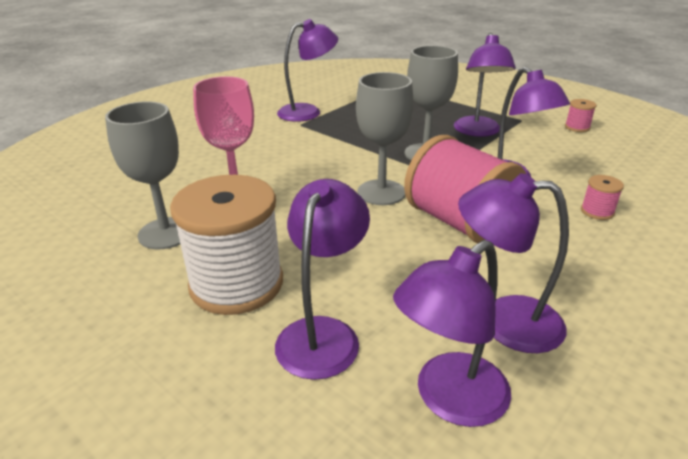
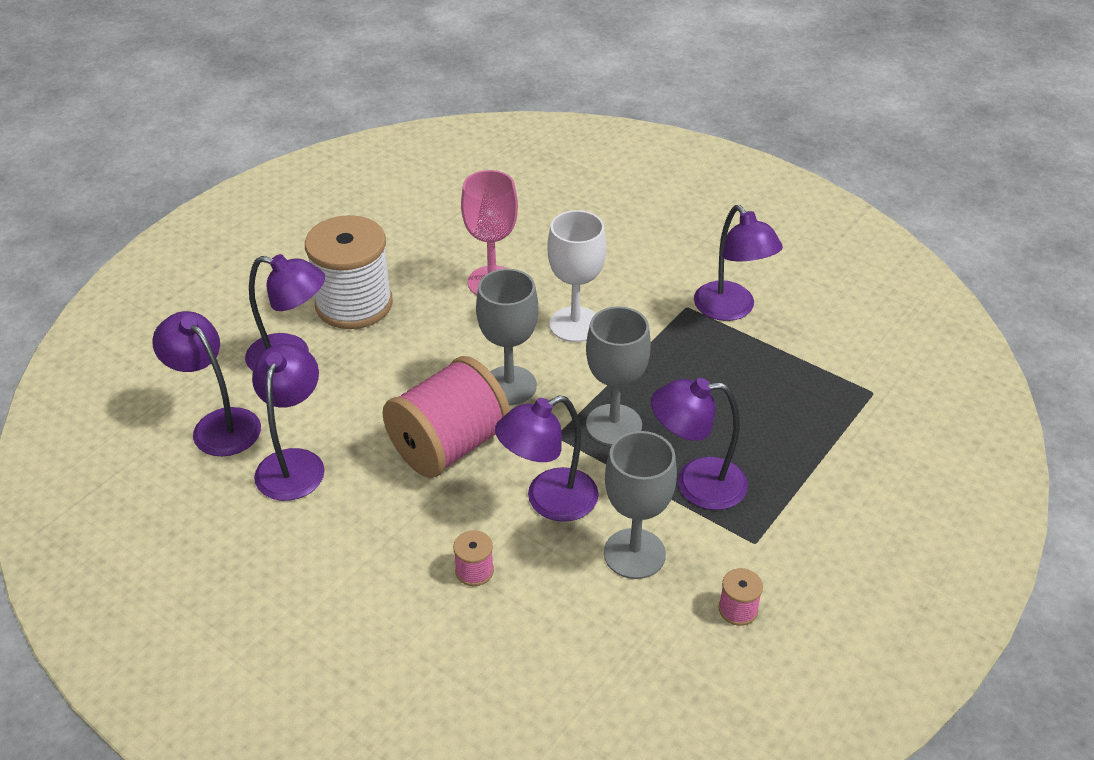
camera: 85 degrees right, 10 degrees up
grey goblet [105,101,180,249] -> grey goblet moved to [604,431,677,579]
none -> white goblet [547,210,607,342]

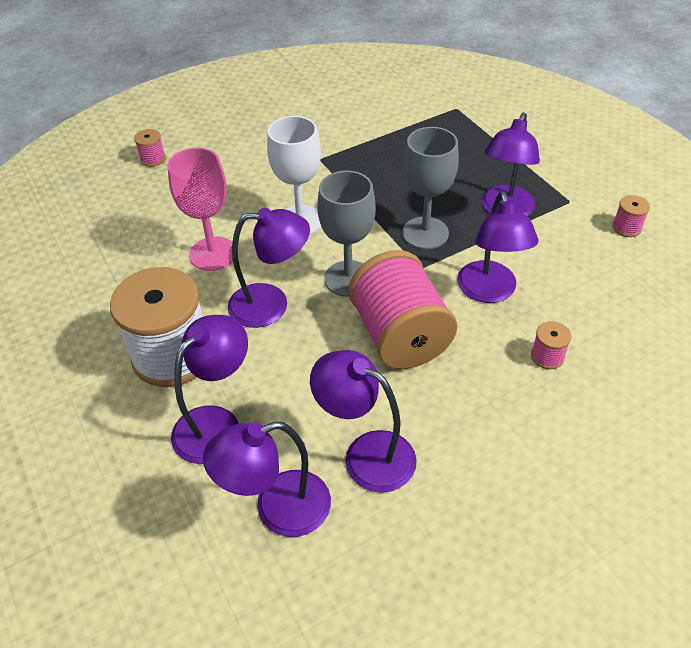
camera: 65 degrees left, 5 degrees up
grey goblet [604,431,677,579] -> none
purple lamp [694,205,783,321] -> purple lamp moved to [228,208,310,328]
none -> pink spool [134,129,166,167]

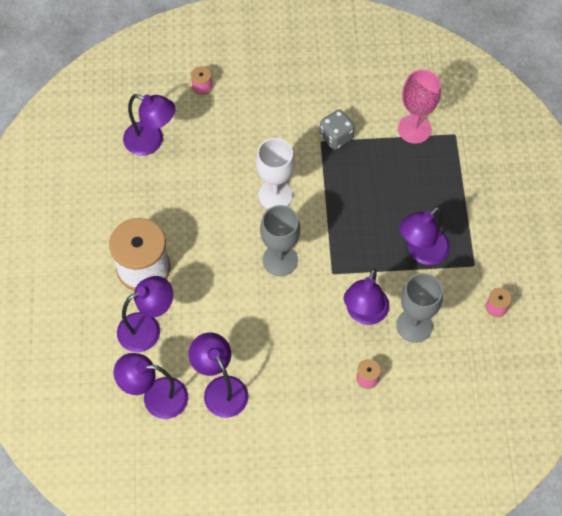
camera: 25 degrees right, 15 degrees up
pink goblet [167,148,233,271] -> pink goblet moved to [398,70,441,144]
purple lamp [228,208,310,328] -> purple lamp moved to [123,94,175,156]
pink spool [348,250,457,369] -> none
grey goblet [402,127,459,249] -> grey goblet moved to [396,273,443,343]
none -> grey dice [320,110,355,150]

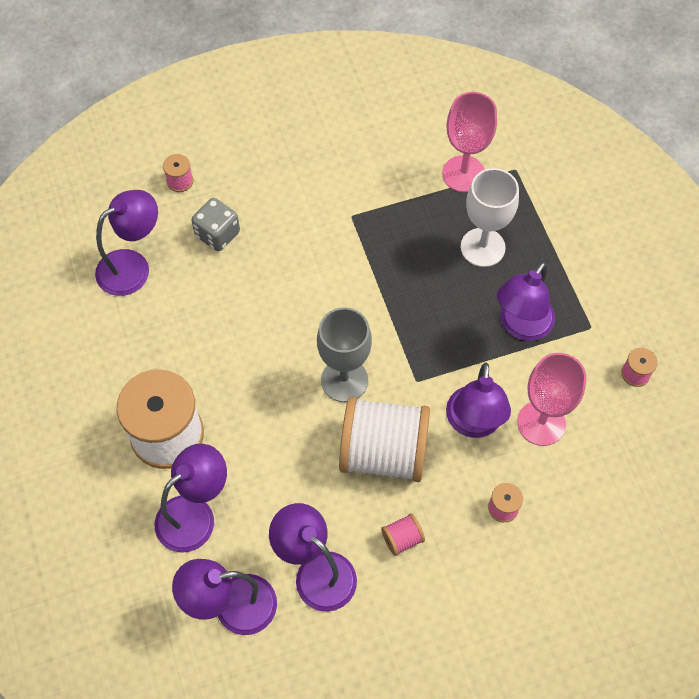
camera: 15 degrees left, 0 degrees up
purple lamp [123,94,175,156] -> purple lamp turned 45 degrees counterclockwise [95,190,158,296]
white goblet [256,138,295,209] -> white goblet moved to [461,168,519,267]
grey dice [320,110,355,150] -> grey dice moved to [191,198,240,251]
grey goblet [396,273,443,343] -> pink goblet [517,353,586,446]
none -> white spool [339,397,430,482]
none -> pink spool [381,513,425,556]

